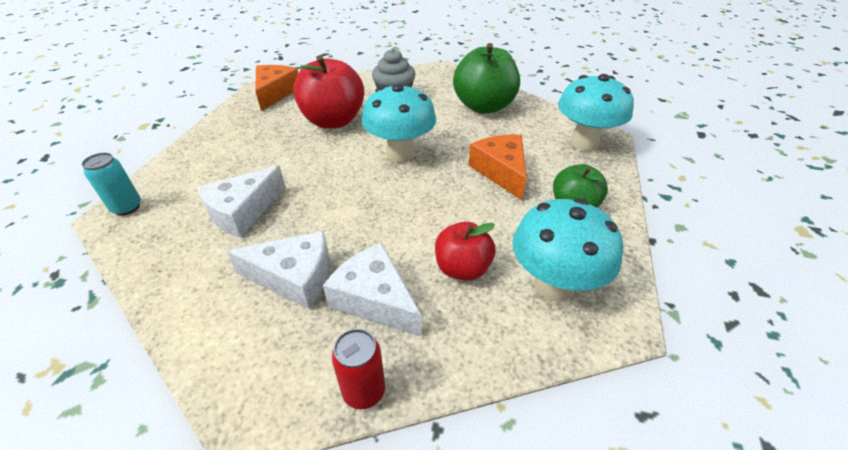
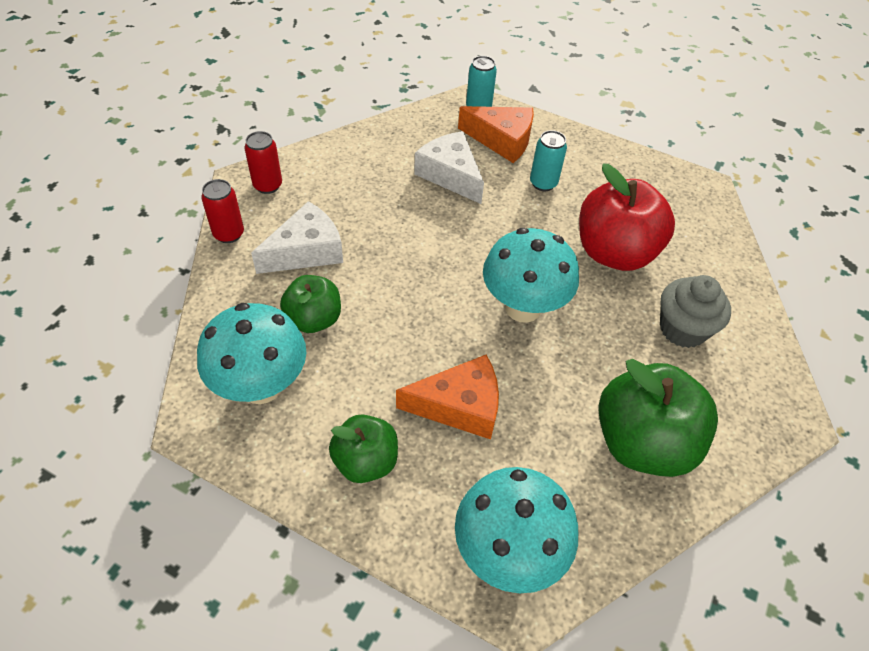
camera: 100 degrees right, 10 degrees up
white cheese [226,231,330,309] -> none
orange cheese [255,65,298,111] -> orange cheese moved to [458,106,534,163]
red apple [435,222,495,281] -> green apple [280,275,341,333]
none -> red can [244,131,282,194]
none -> turquoise can [530,130,567,191]

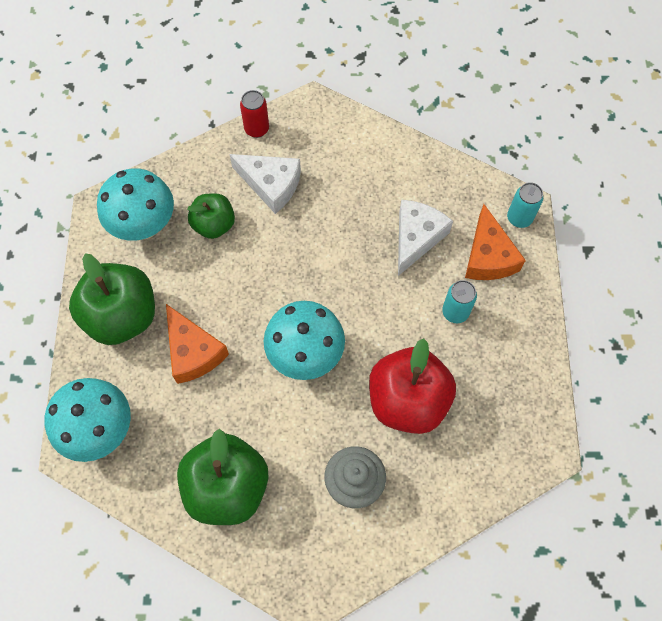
camera: 65 degrees right, 15 degrees up
red can [244,131,282,194] -> none
green apple [329,414,398,483] -> green apple [69,253,155,345], size x1.69

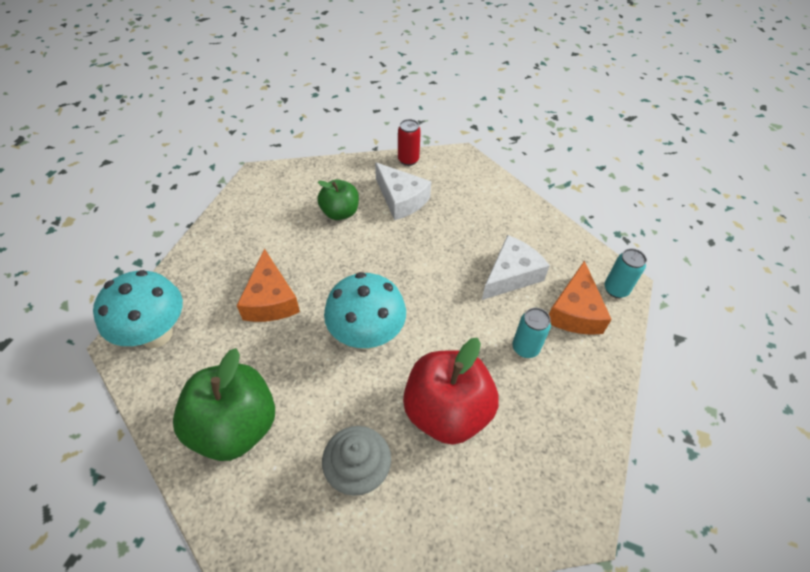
camera: 20 degrees right, 15 degrees down
green apple [69,253,155,345] -> none
turquoise mushroom [97,168,174,241] -> none

